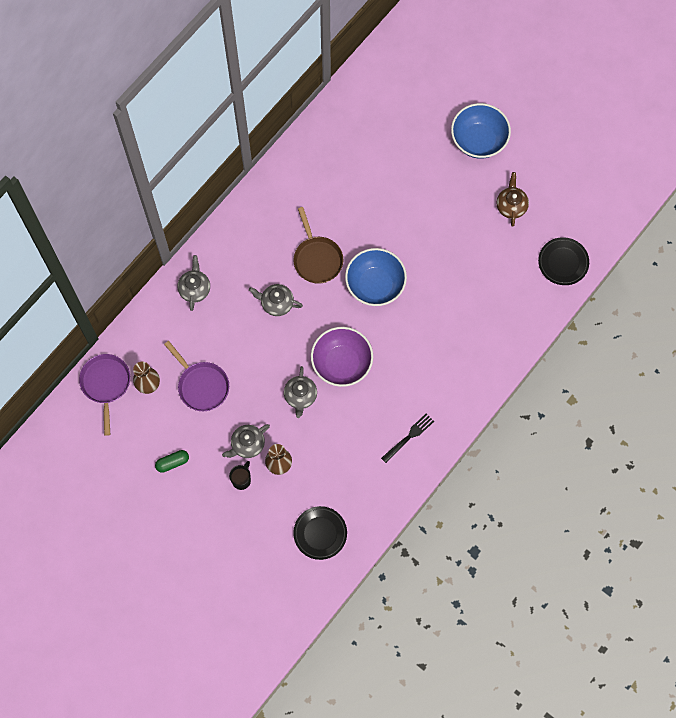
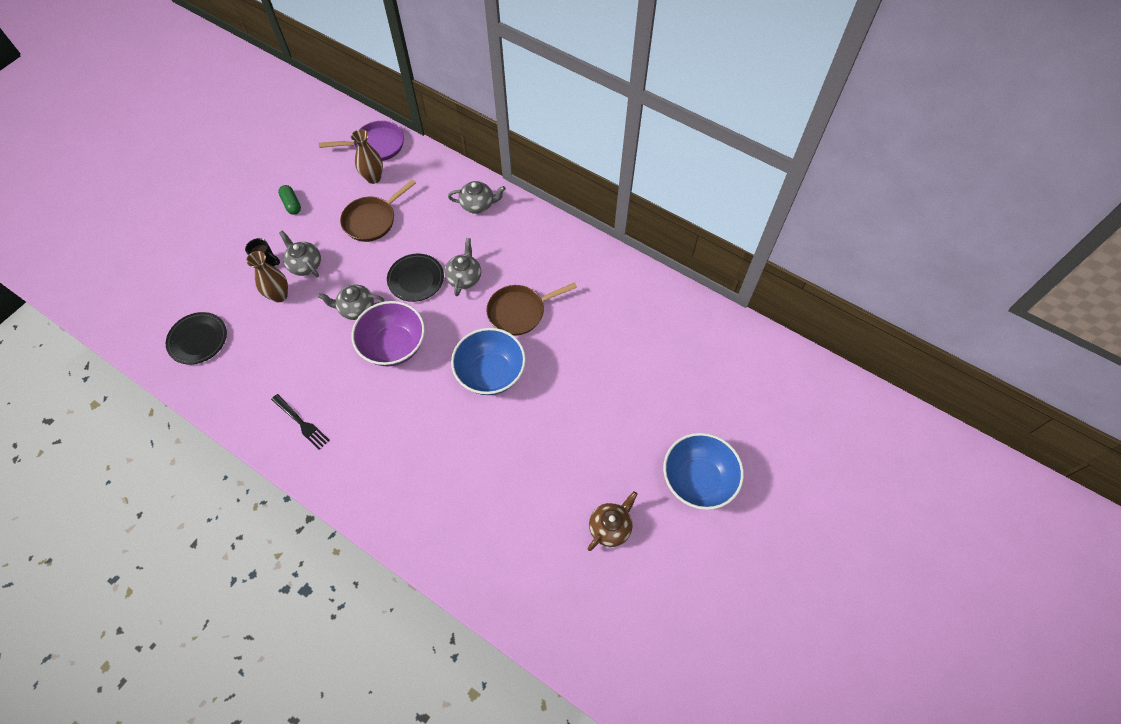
camera: 85 degrees right, 10 degrees down
purple pan [164,341,229,411] -> brown pan [340,179,416,242]
brown teapot [496,172,529,227] -> brown teapot turned 45 degrees counterclockwise [588,491,638,551]
black plate [538,237,589,285] -> black plate moved to [387,254,444,302]

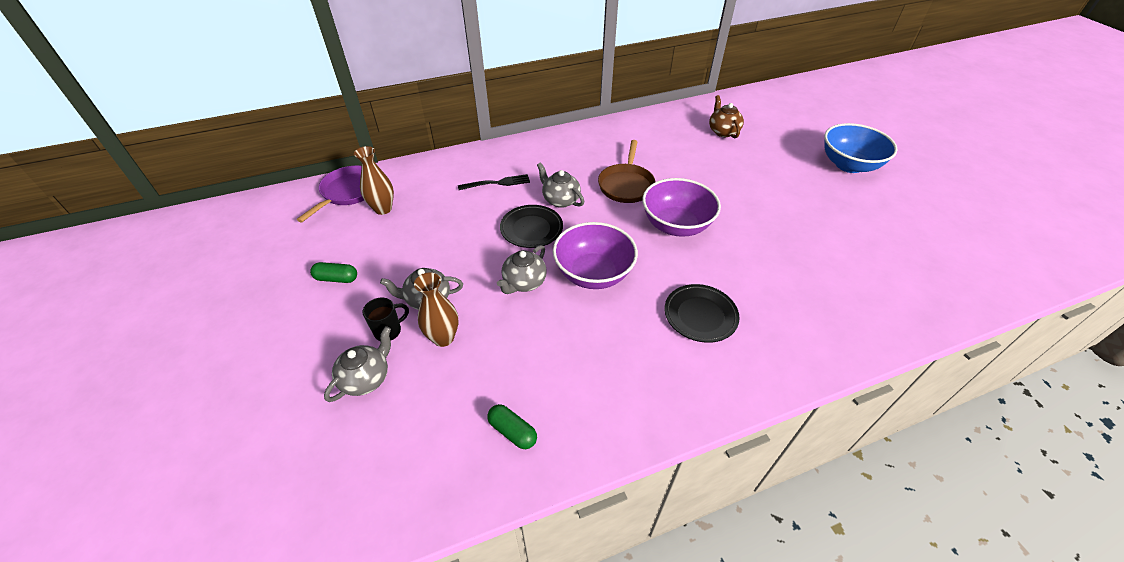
camera: 55 degrees left, 15 degrees down
black plate [166,312,227,365] -> black plate moved to [665,284,740,343]
black fork [271,394,330,450] -> black fork moved to [458,174,530,190]
brown pan [340,179,416,242] -> none
grey teapot [448,181,506,214] -> grey teapot moved to [324,326,391,402]
blue bowl [451,328,526,395] -> purple bowl [643,178,721,237]
brown teapot [588,491,638,551] -> brown teapot moved to [709,95,744,138]
none -> green capsule [488,404,537,449]

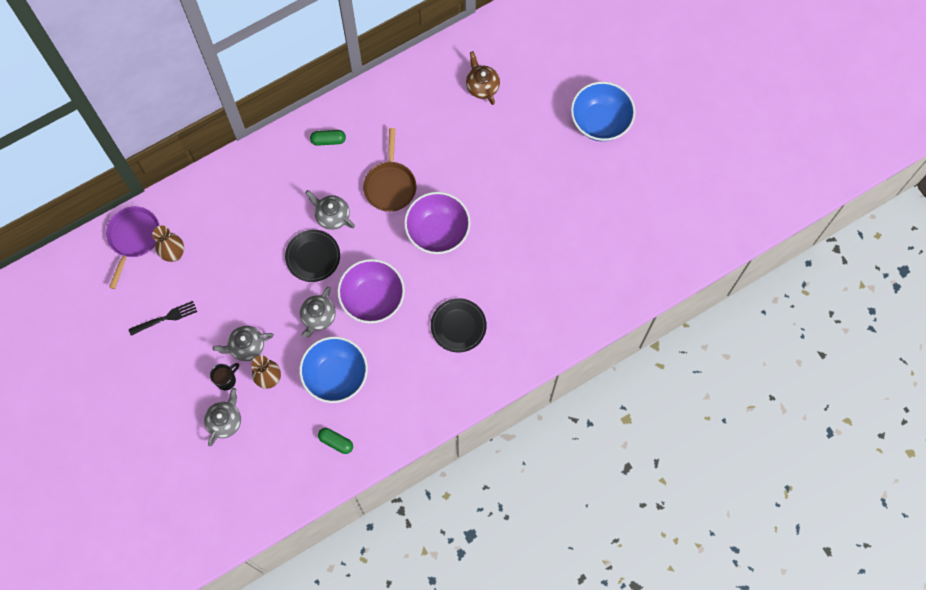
camera: 10 degrees left, 25 degrees up
green capsule [310,262,357,283] -> green capsule moved to [310,130,346,146]
black fork [458,174,530,190] -> black fork moved to [129,301,197,336]
none -> blue bowl [299,336,368,403]

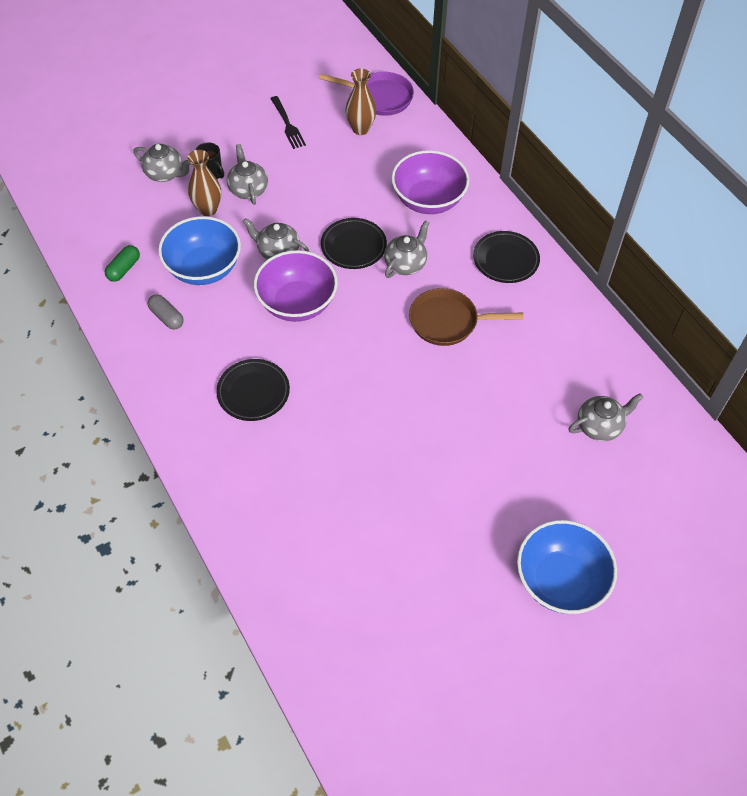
camera: 90 degrees right, 15 degrees down
green capsule [310,130,346,146] -> black plate [473,231,540,283]
purple bowl [404,192,471,254] -> purple bowl moved to [391,150,469,214]
brown teapot [466,51,500,105] -> grey teapot [569,393,643,441]
none -> grey capsule [148,294,184,330]

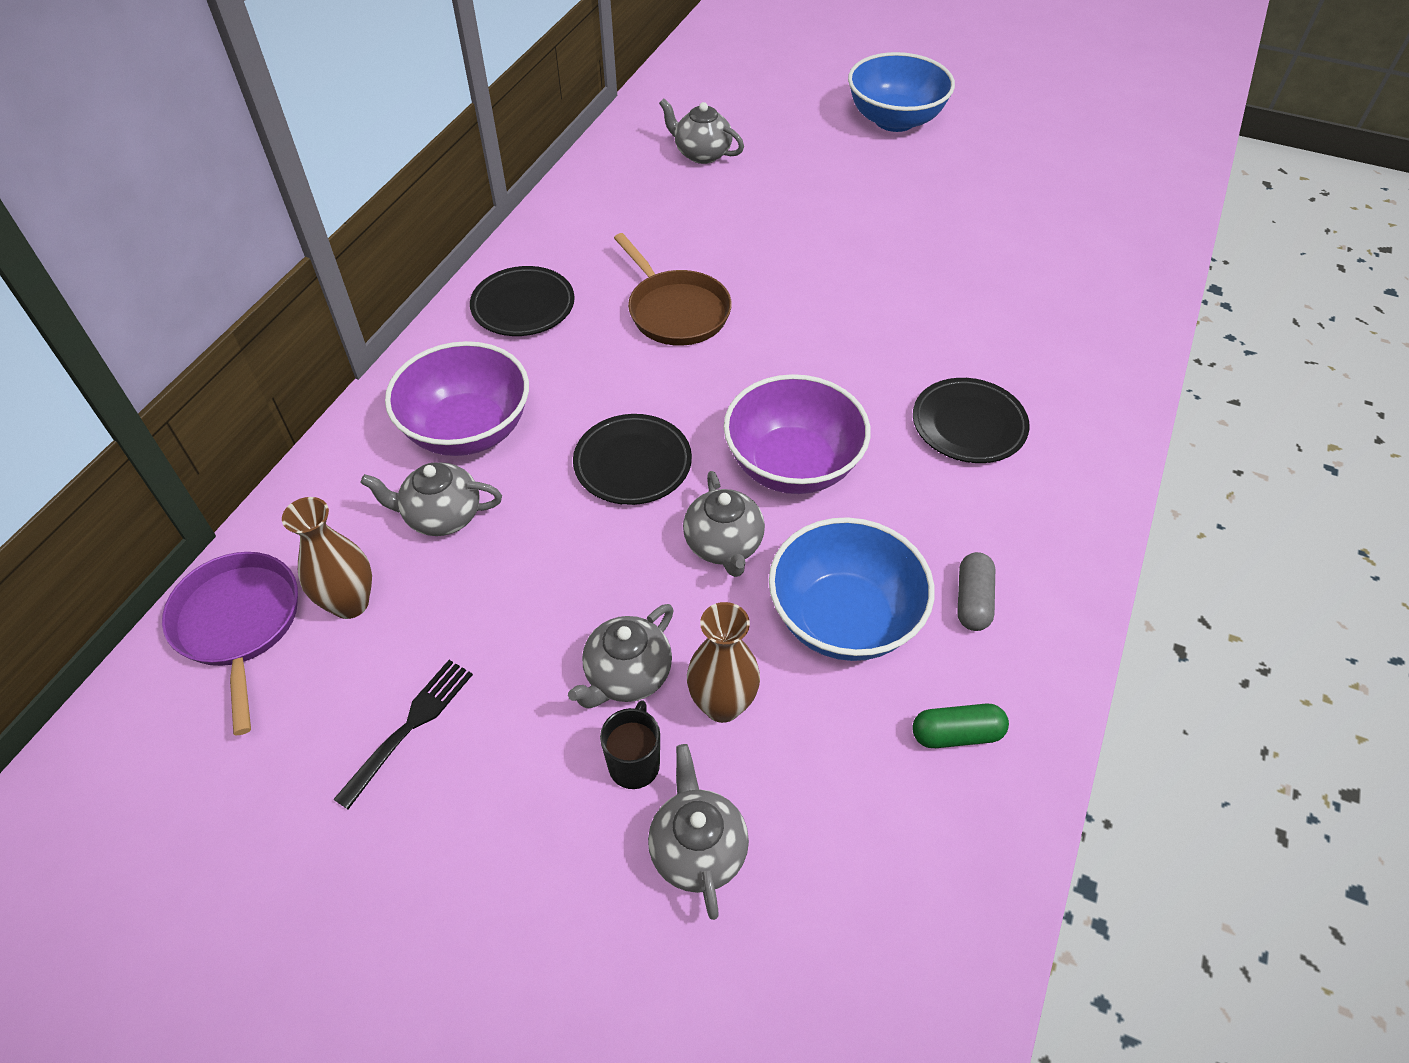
camera: 125 degrees left, 5 degrees down
grey teapot [384,221,429,278] -> grey teapot moved to [361,462,502,536]

